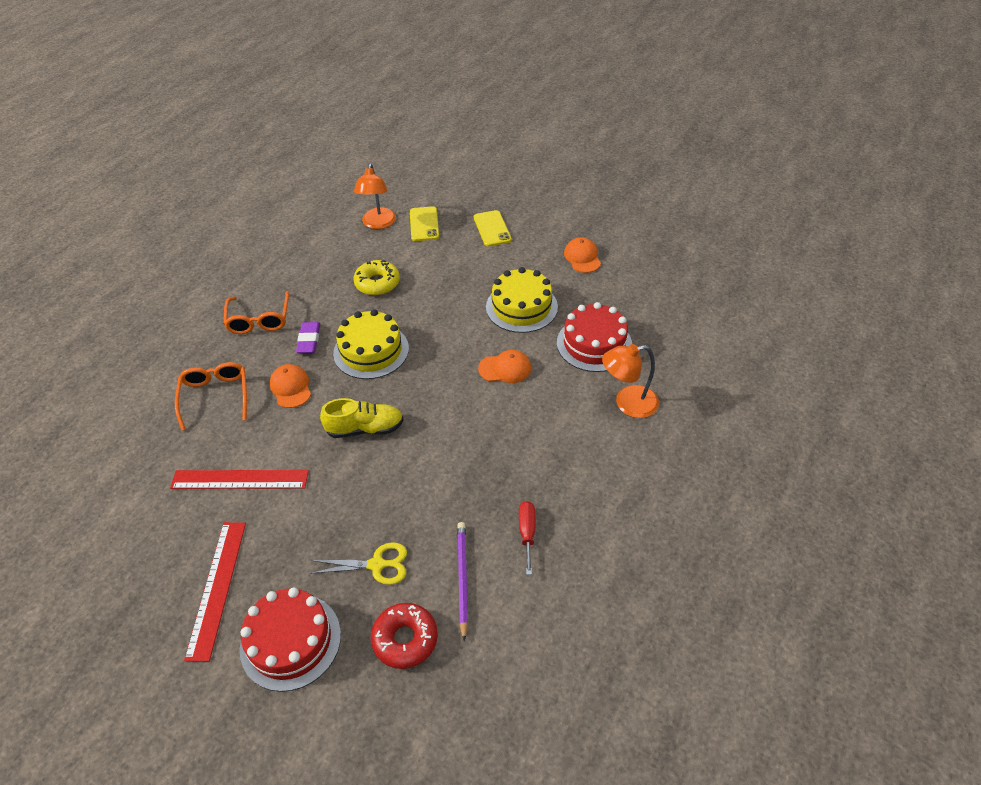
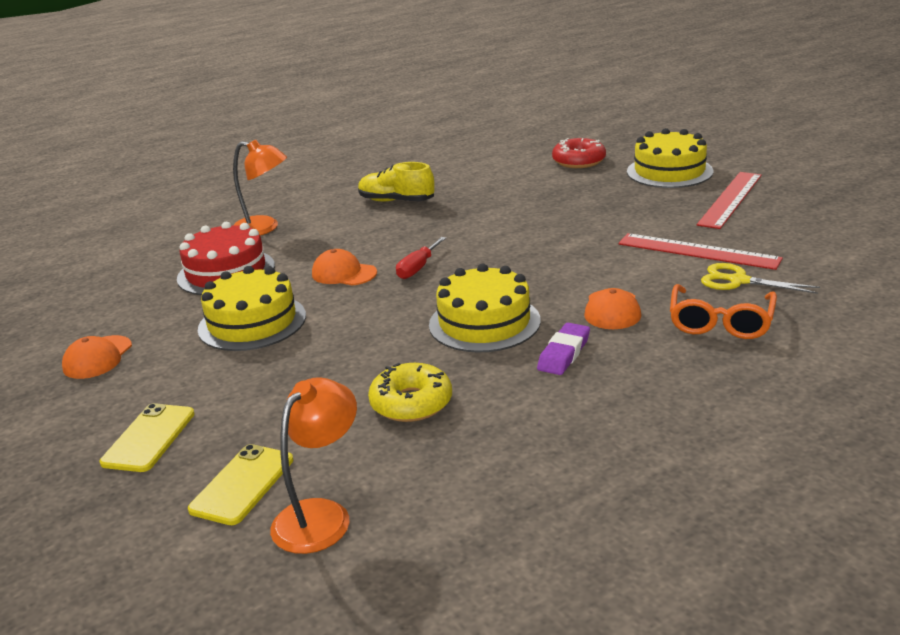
camera: 150 degrees left, 20 degrees down
orange glasses [223,291,289,334] -> none
red cake [240,588,341,692] -> yellow cake [627,128,713,188]
yellow scissors [310,542,407,585] -> yellow scissors moved to [701,263,820,294]
yellow shoe [320,398,404,438] -> yellow shoe moved to [358,162,434,202]
purple pencil [457,522,468,641] -> none
red screwdriver [519,501,536,575] -> red screwdriver moved to [396,237,446,279]

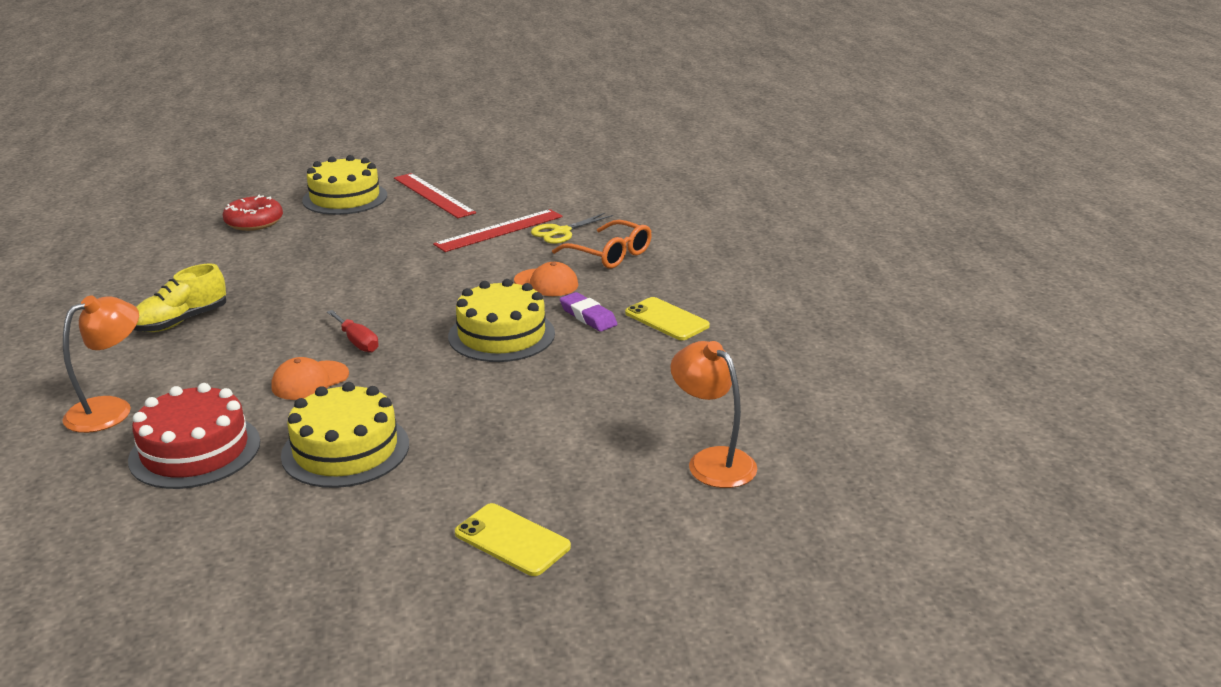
camera: 70 degrees left, 0 degrees up
orange cap [62,335,132,379] -> none
yellow phone [188,444,293,525] -> yellow phone moved to [625,297,710,340]
yellow donut [368,363,452,422] -> none

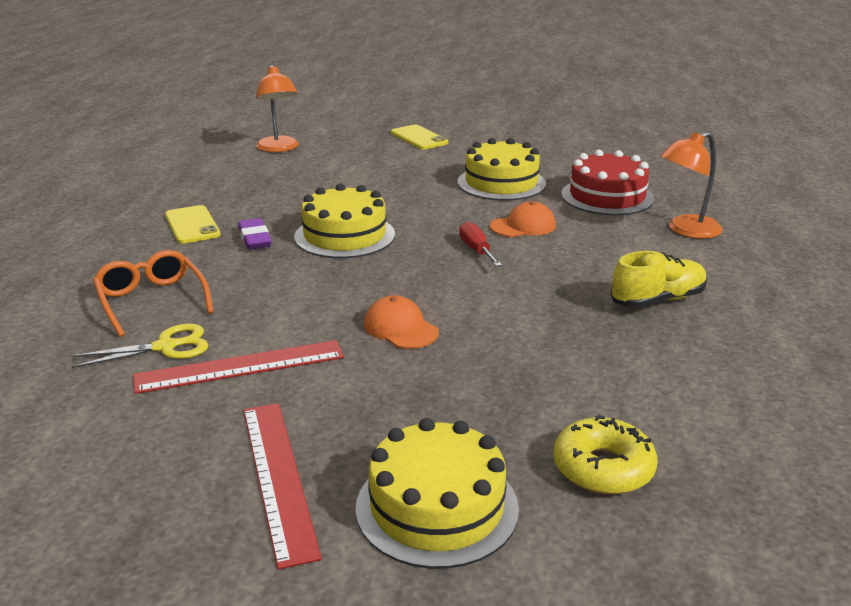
camera: 160 degrees left, 0 degrees up
red donut [222,195,283,231] -> yellow donut [553,415,657,494]
orange cap [514,262,578,296] -> orange cap moved to [364,295,439,349]

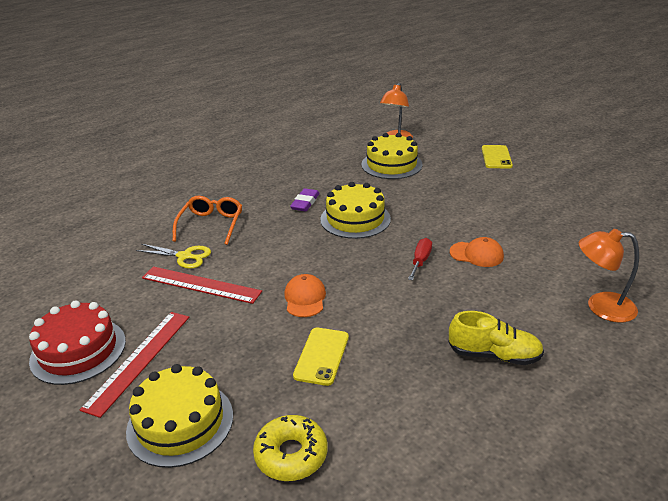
camera: 40 degrees right, 5 degrees up
yellow phone [165,205,221,244] -> yellow phone moved to [293,328,349,386]
yellow cake [457,138,546,201] -> yellow cake moved to [361,133,423,179]
red cake [561,150,654,215] -> red cake moved to [29,300,126,385]

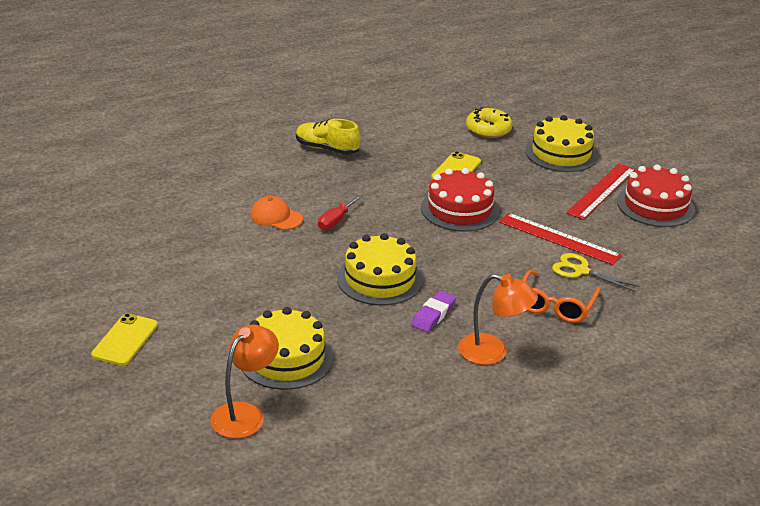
camera: 170 degrees left, 0 degrees up
orange cap [284,274,326,317] -> red cake [421,168,499,232]
orange lamp [579,229,639,322] -> orange lamp moved to [458,274,538,365]

